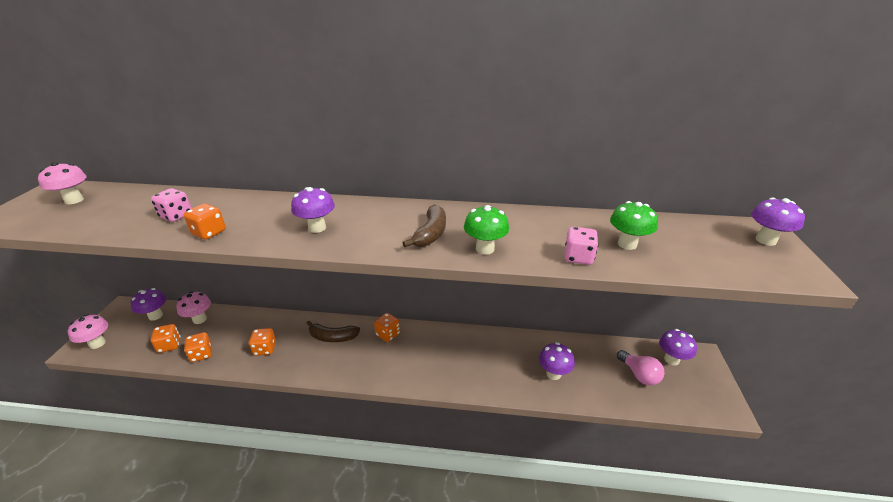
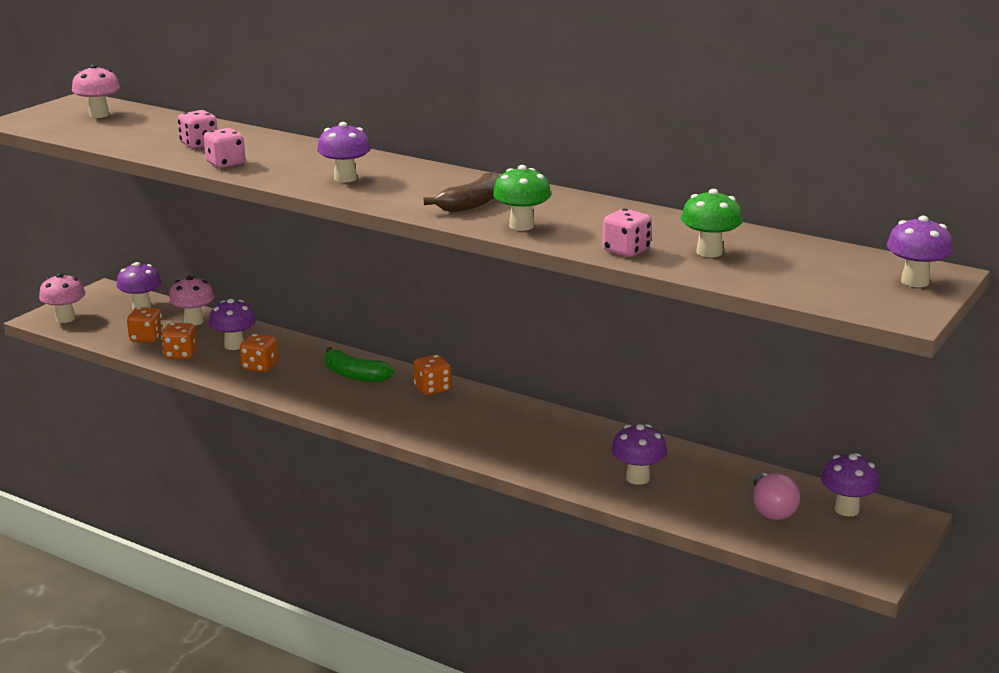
camera: 25 degrees right, 10 degrees down
orange dice [184,204,226,240] -> pink dice [204,128,245,168]
brown banana [306,321,360,342] -> green banana [325,347,395,382]
none -> purple mushroom [209,299,256,350]

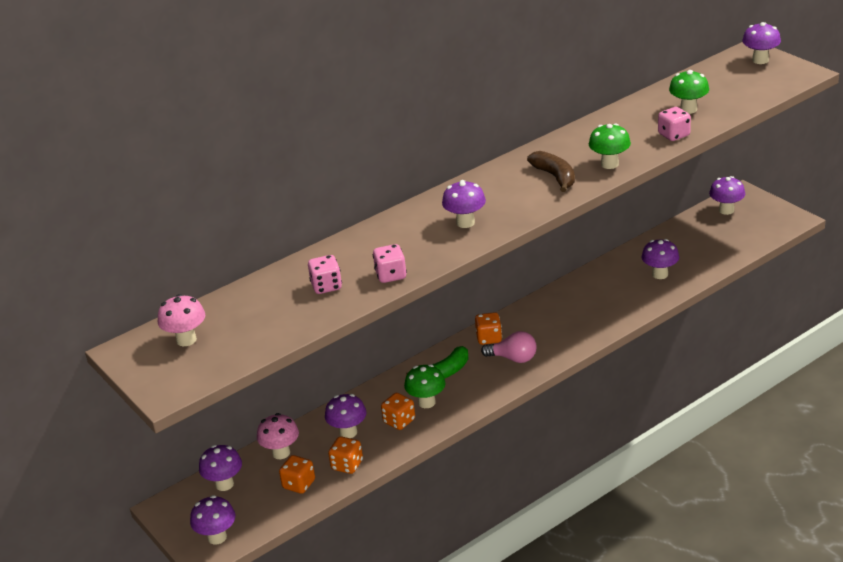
camera: 65 degrees left, 10 degrees up
pink mushroom [39,273,85,323] -> purple mushroom [190,495,236,545]
pink light bulb [753,473,800,520] -> pink light bulb moved to [481,331,537,363]
none -> green mushroom [404,364,445,408]

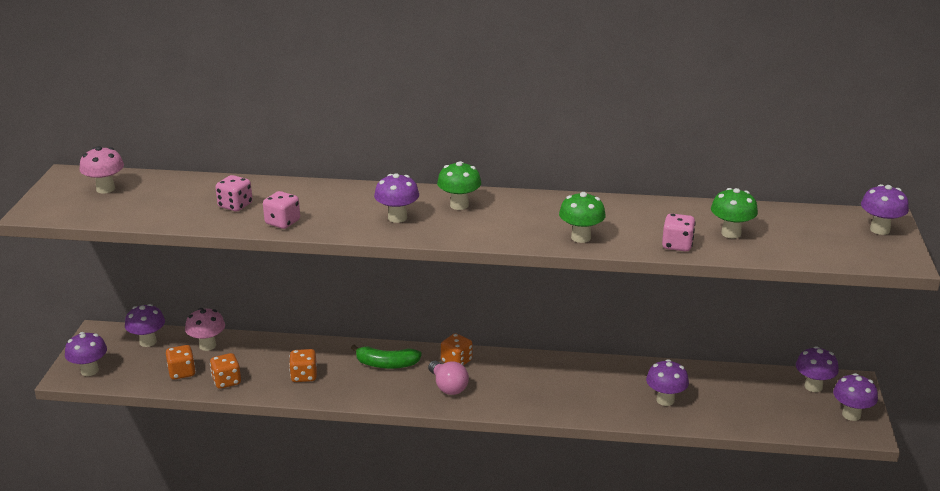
camera: 40 degrees right, 5 degrees down
purple mushroom [325,394,367,438] -> purple mushroom moved to [833,373,878,421]
green mushroom [404,364,445,408] -> green mushroom moved to [437,161,481,210]
brown banana [527,151,575,192] -> none

